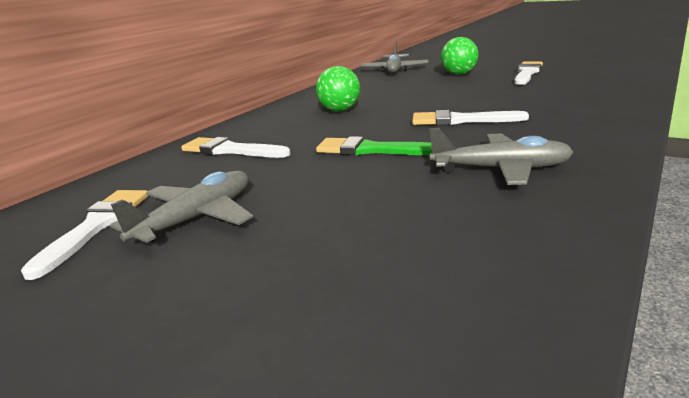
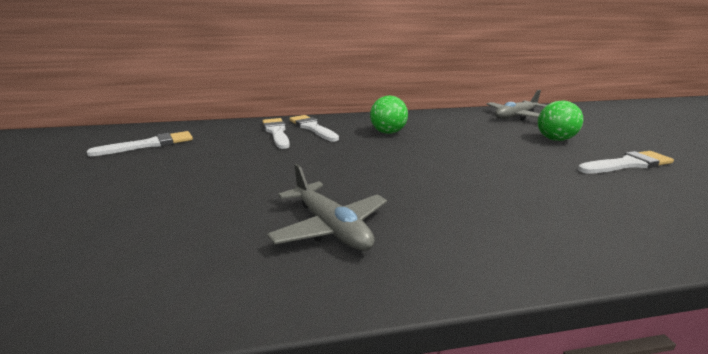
camera: 45 degrees right, 0 degrees up
grey plane [110,171,253,246] -> none
green brush [316,136,432,155] -> none
white brush [412,110,529,125] -> white brush moved to [289,115,339,141]

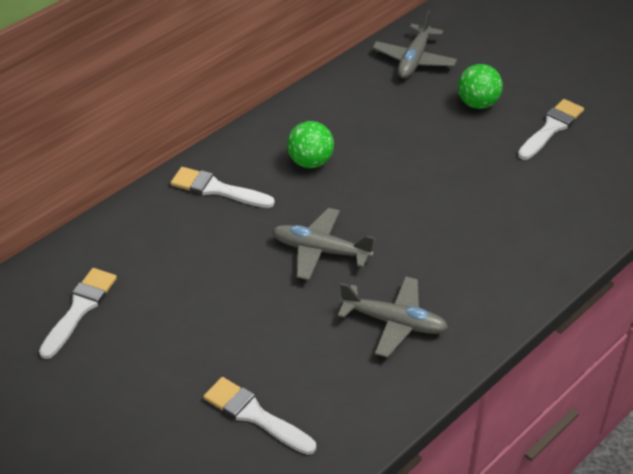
camera: 35 degrees left, 20 degrees up
white brush [262,118,290,149] -> white brush moved to [203,377,316,455]
none -> grey plane [272,208,375,280]

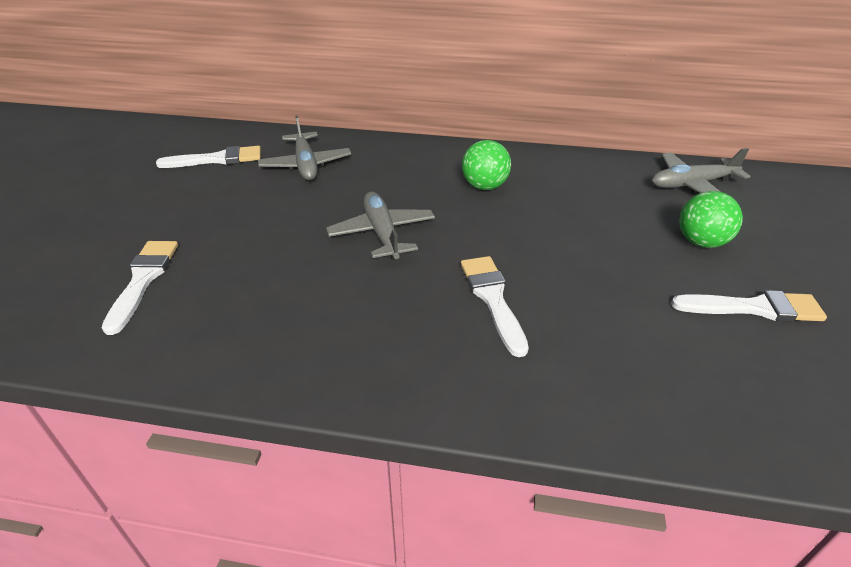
camera: 55 degrees right, 5 degrees down
white brush [171,167,275,208] -> white brush moved to [461,256,529,357]
grey plane [338,276,448,358] -> grey plane moved to [258,115,351,180]

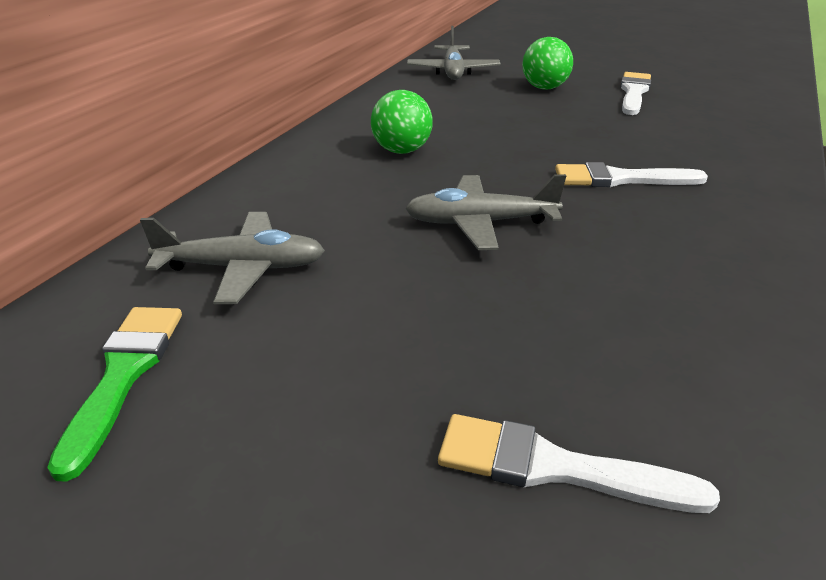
camera: 75 degrees left, 5 degrees down
white brush [156,146,261,168] -> green brush [47,307,182,482]

